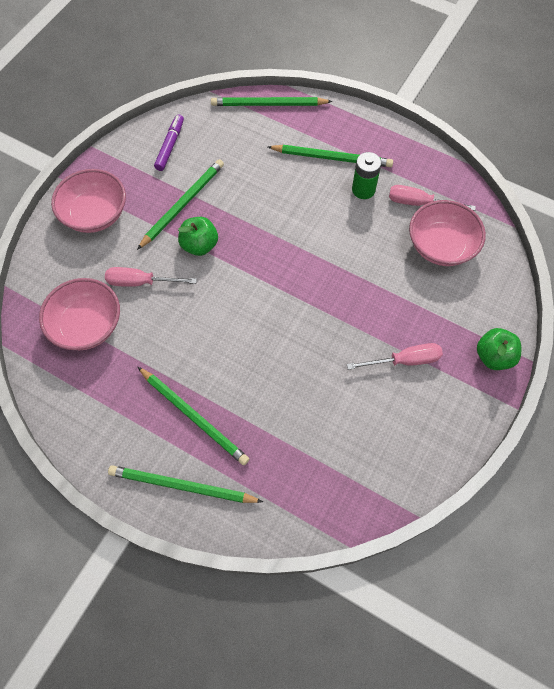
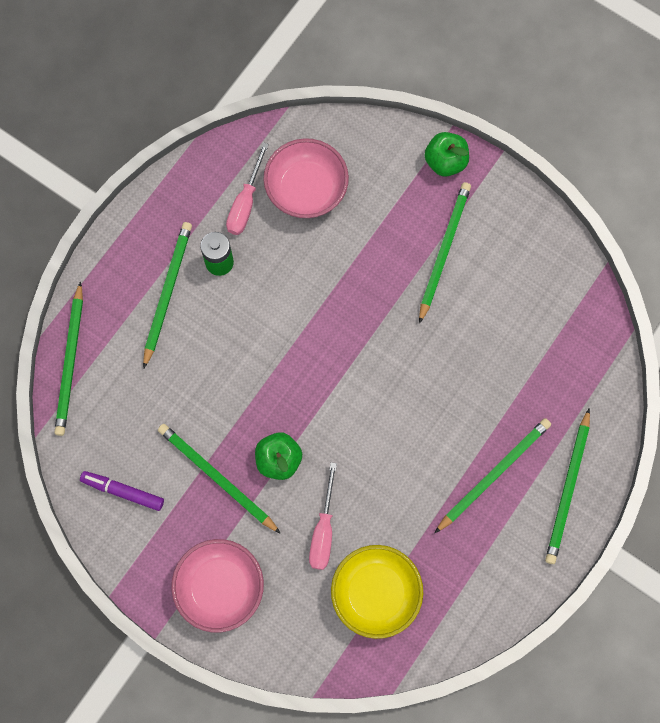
camera: 85 degrees left, 10 degrees up
pink bowl [39,278,120,350] -> yellow bowl [331,545,423,639]
pink screwdriver [347,343,443,370] -> green pencil [419,182,471,324]

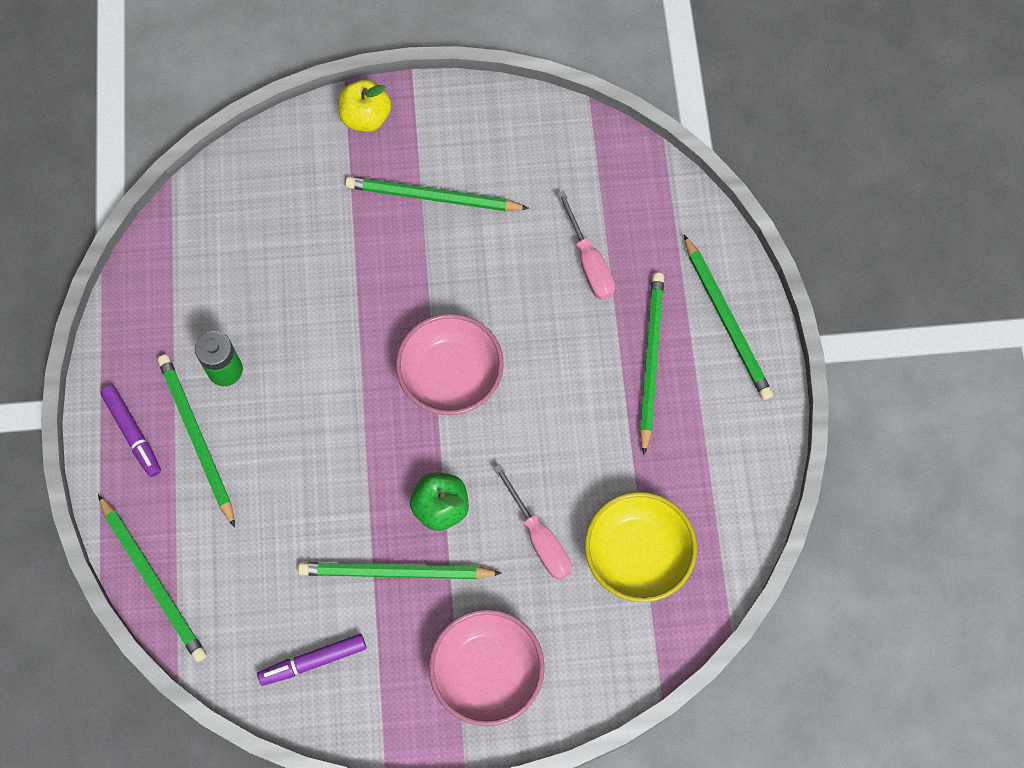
camera: 40 degrees left, 5 degrees down
pink screwdriver [226,142,269,235] -> pink screwdriver moved to [557,191,615,300]
pink bowl [263,138,349,218] -> pink bowl moved to [396,314,504,415]
green pencil [419,182,471,324] -> green pencil turned 60 degrees counterclockwise [345,176,529,211]
green apple [425,132,469,177] -> yellow apple [338,79,391,132]
none -> purple marker [100,385,161,477]

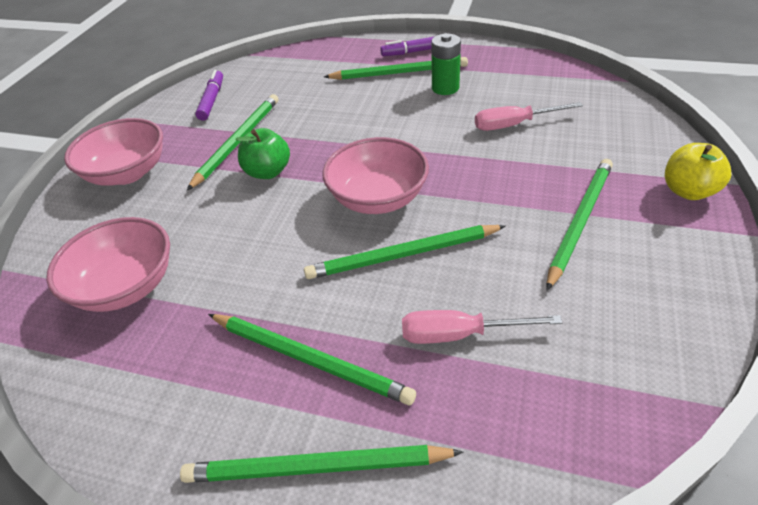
camera: 115 degrees right, 25 degrees down
green pencil [98,495,206,662] -> green pencil moved to [304,225,505,279]
pink screwdriver [493,465,572,580] -> pink screwdriver moved to [475,102,583,131]
yellow bowl [585,492,697,602] -> pink bowl [46,217,170,312]

